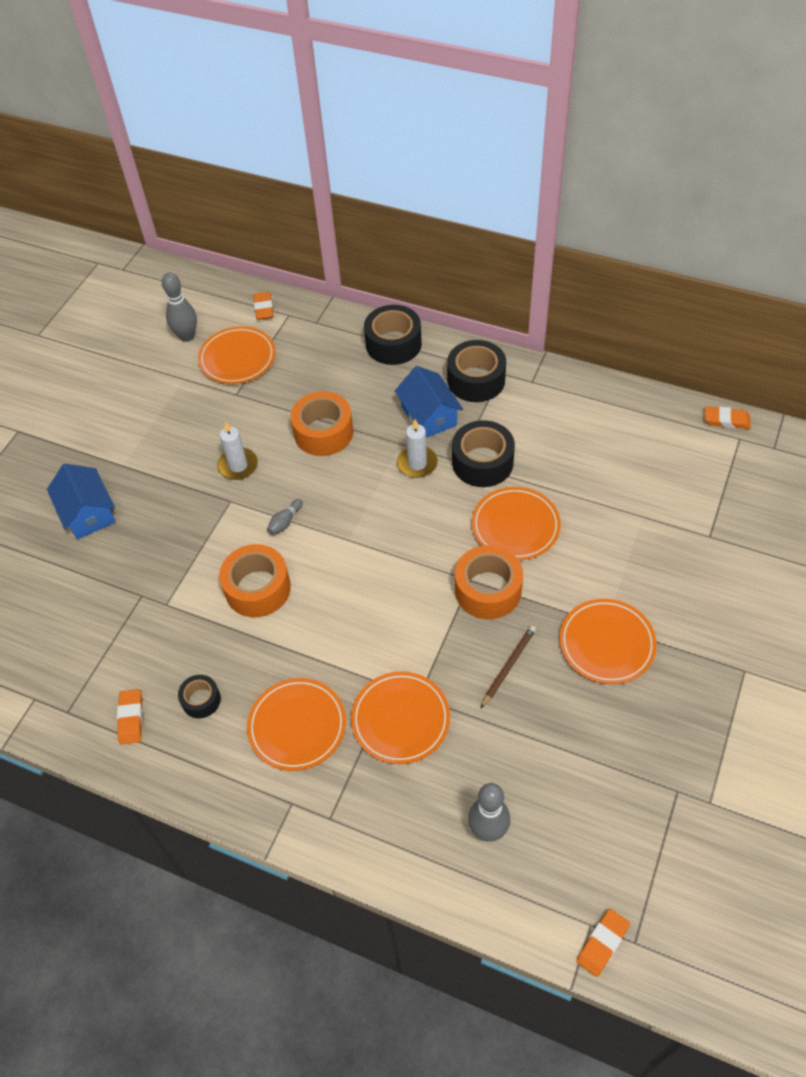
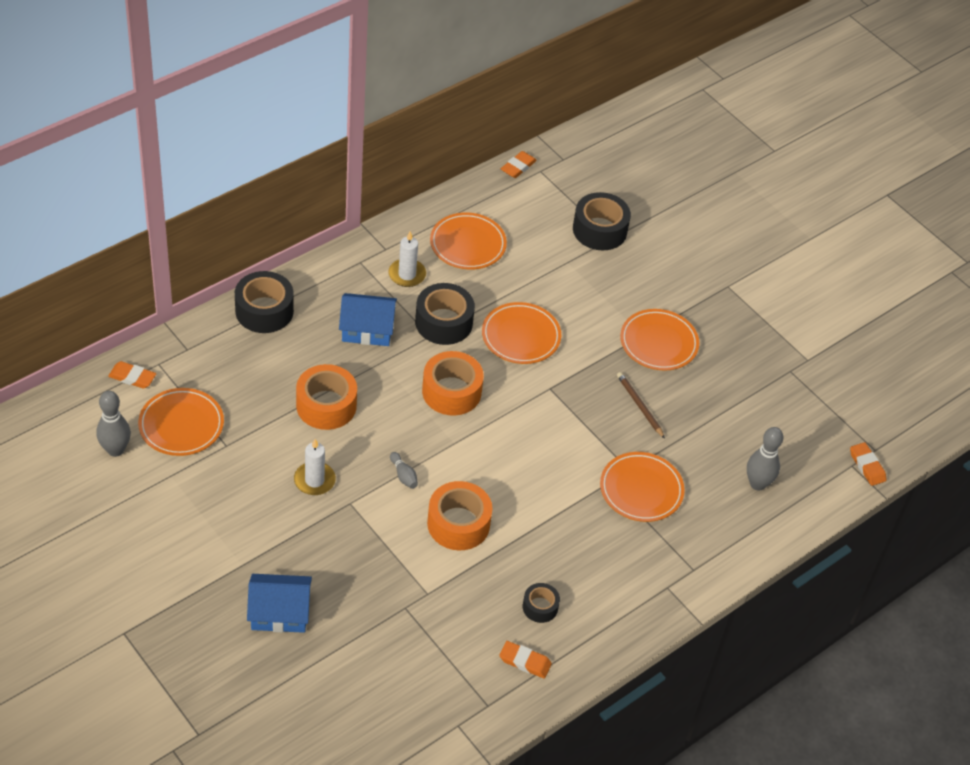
camera: 70 degrees left, 5 degrees down
orange plate [247,678,346,771] -> orange plate moved to [430,212,507,270]
white candle [397,419,438,478] -> white candle moved to [388,231,426,287]
black tape [447,340,506,402] -> black tape moved to [573,192,631,251]
orange tape [455,545,523,619] -> orange tape moved to [422,351,484,415]

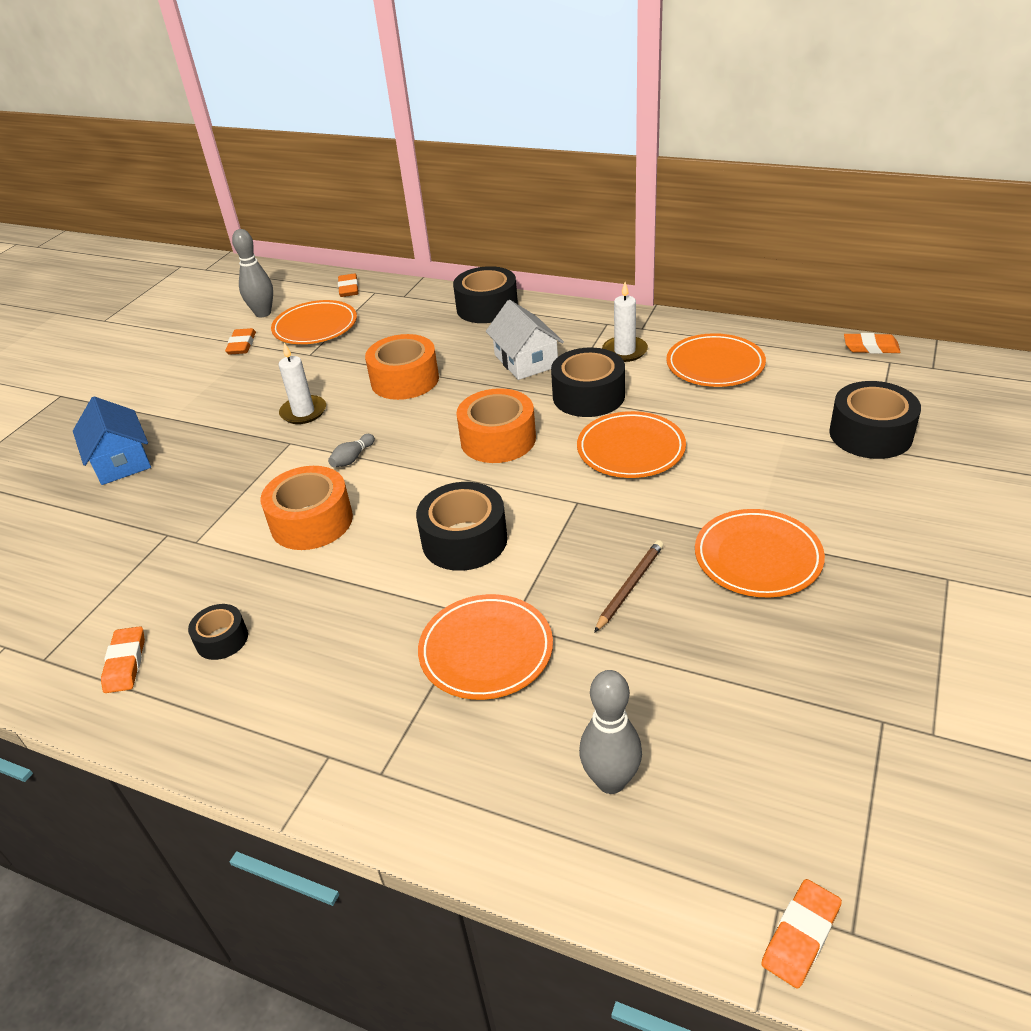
camera: 70 degrees right, 10 degrees down
blue house [339,293,397,346] -> white house [486,300,564,380]
none -> orange eraser [225,328,256,355]
none -> black tape [416,482,508,571]

